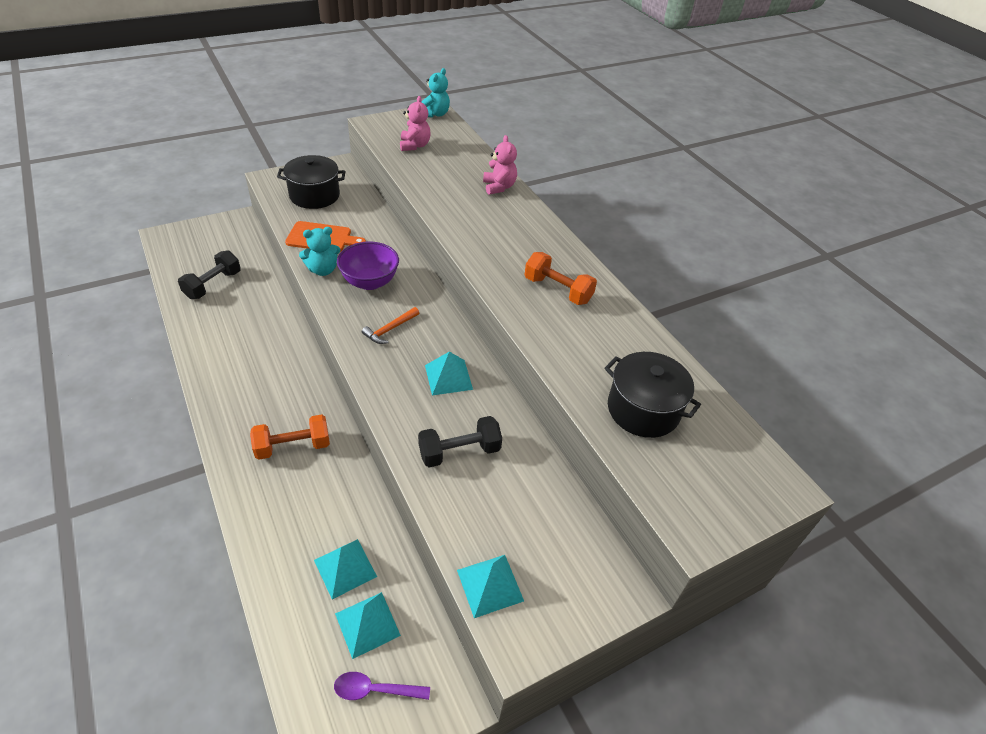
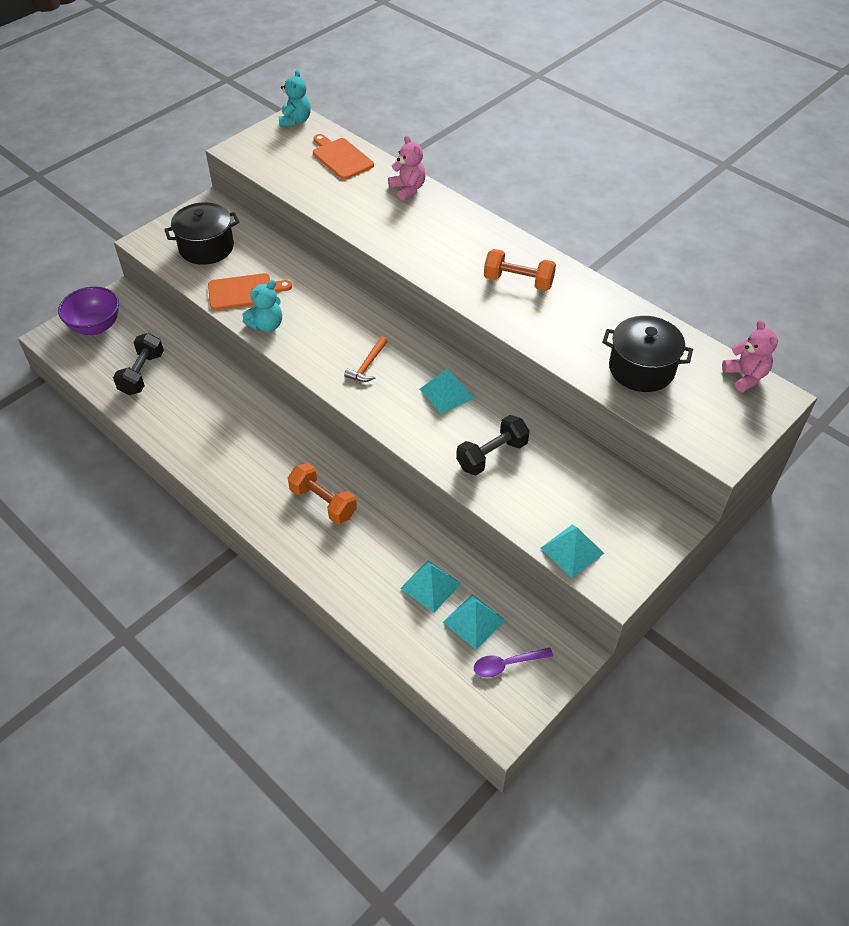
camera: 15 degrees left, 5 degrees up
orange dumbbell [250,414,330,460] -> orange dumbbell turned 75 degrees clockwise [288,463,357,524]
purple bowl [337,242,399,290] -> purple bowl moved to [58,286,119,335]
pink teddy bear [400,96,431,151] -> pink teddy bear moved to [722,320,778,392]
none -> orange cutting board [313,134,374,180]

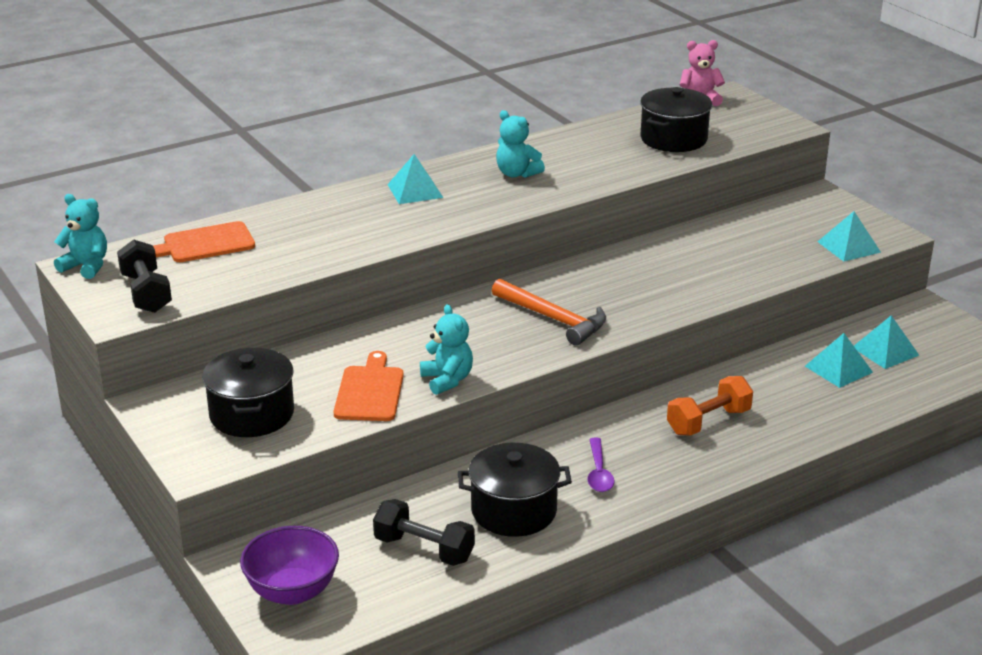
camera: 75 degrees left, 20 degrees down
orange hammer [344,336,388,382] -> orange hammer [492,278,606,346], size x1.67
pink teddy bear [388,135,426,201] -> none
turquoise pyramid [420,368,474,414] -> turquoise pyramid moved to [387,154,443,204]
black dumbbell [456,415,530,475] -> black dumbbell moved to [117,240,172,313]
purple spoon [474,647,553,678] -> purple spoon moved to [588,438,614,492]
orange dumbbell [484,249,556,291] -> turquoise teddy bear [496,110,545,178]
none -> black pot [458,443,572,537]

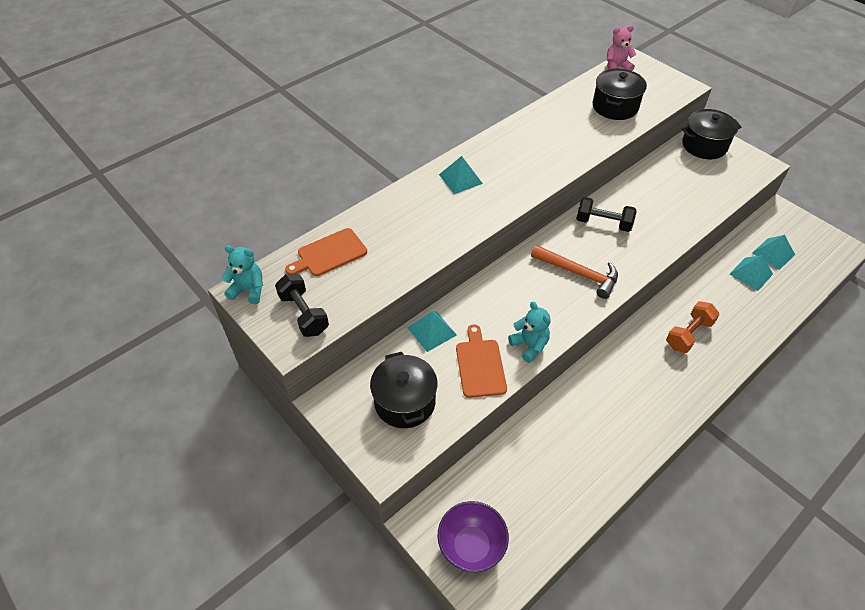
camera: 10 degrees left, 20 degrees up
black dumbbell [373,499,475,566] -> black dumbbell moved to [576,197,636,232]
black pot [458,443,572,537] -> black pot moved to [682,109,742,159]
turquoise teddy bear [496,110,545,178] -> none
purple spoon [588,438,614,492] -> none
turquoise pyramid [817,211,881,262] -> turquoise pyramid moved to [407,311,457,352]

